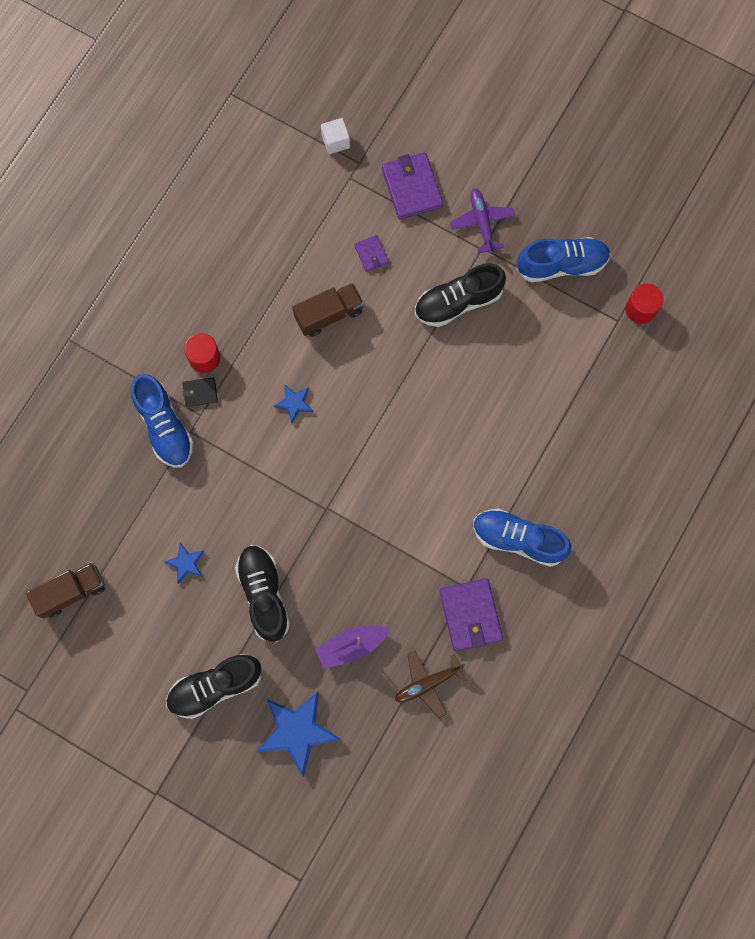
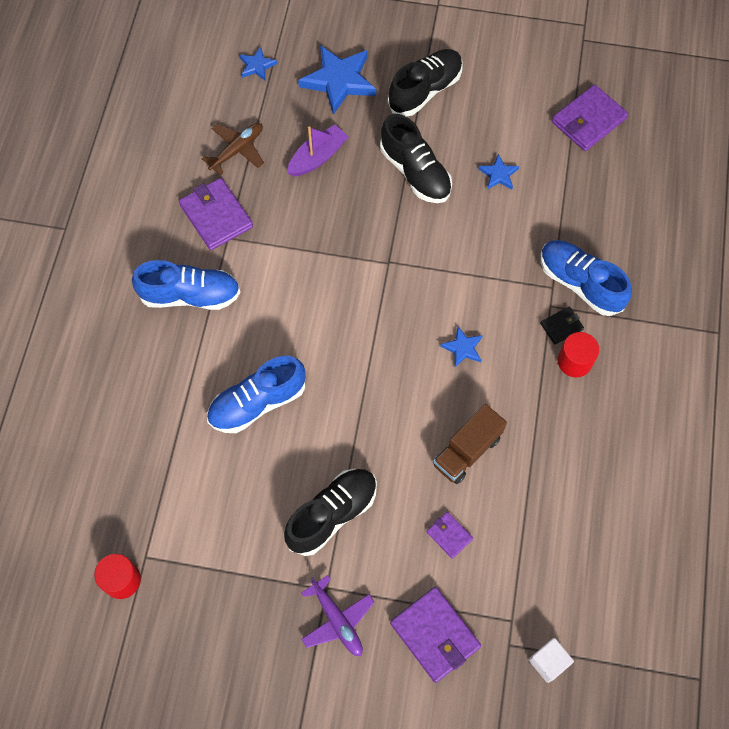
camera: 160 degrees right, 10 degrees down
brown truck [26,562,105,618] -> purple wallet [552,84,628,151]
blue shoe [516,237,611,282] -> blue shoe moved to [207,356,306,433]
none -> blue star [239,47,277,80]

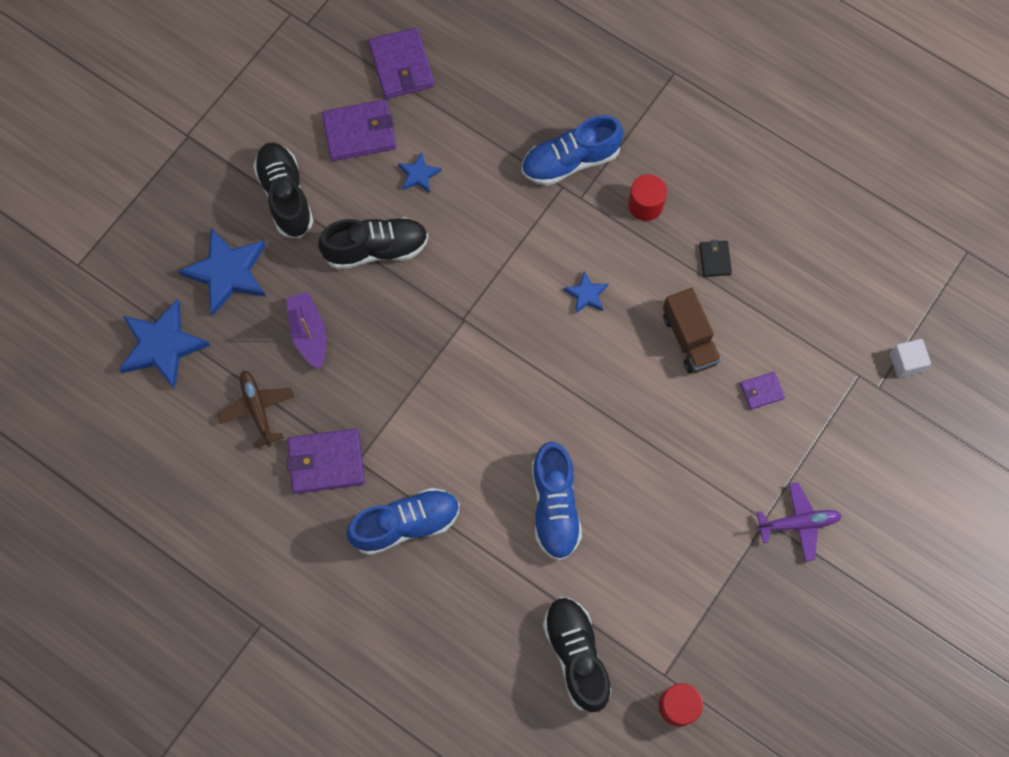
camera: 65 degrees left, 5 degrees up
blue shoe [132,260,241,310] -> blue shoe turned 45 degrees clockwise [346,488,460,555]
blue star [239,47,277,80] -> blue star [119,299,211,389], size x2.00
black shoe [284,469,377,556] -> black shoe moved to [543,597,612,712]
purple wallet [390,587,481,683] -> purple wallet moved to [322,99,396,161]
black wallet [540,307,584,345] -> black wallet moved to [699,240,732,277]

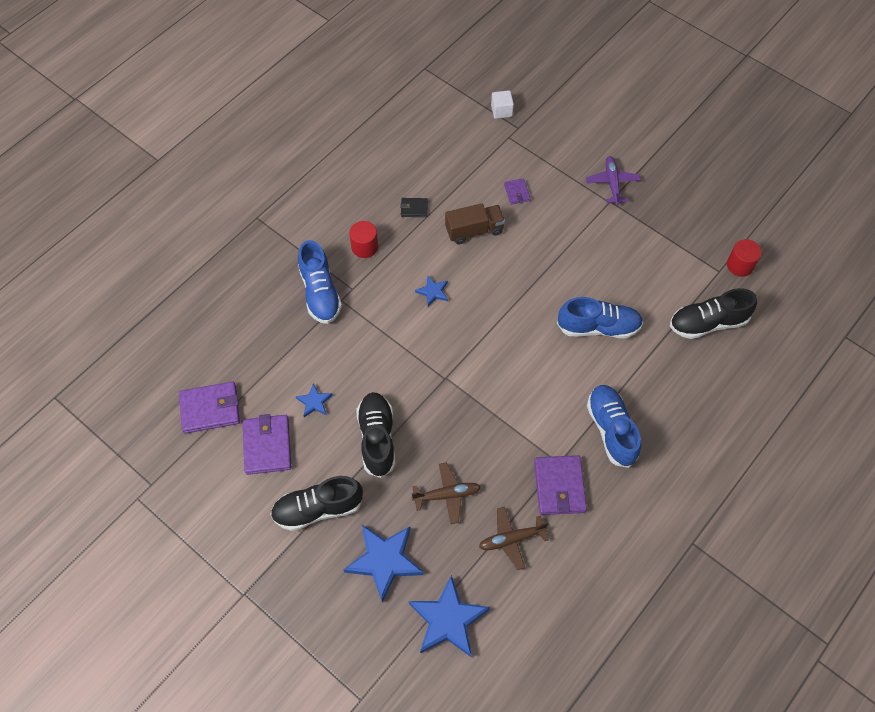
camera: 85 degrees left, 10 degrees down
purple boat [286,292,326,370] -> brown plane [411,462,481,524]

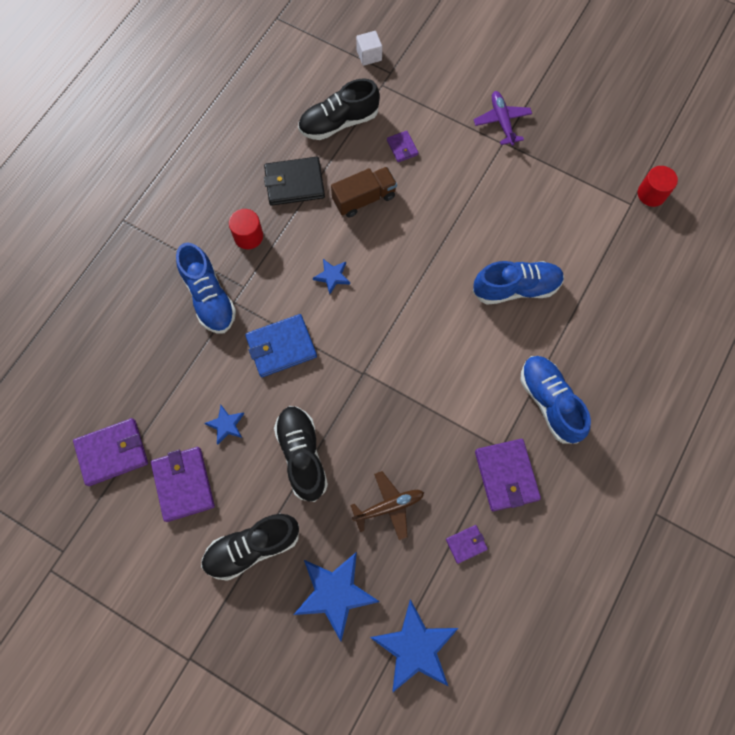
camera: 10 degrees left, 10 degrees up
black wallet [400,198,428,217] -> black wallet [264,157,325,206], size x1.91
brown plane [479,507,549,570] -> purple wallet [446,525,488,564]
black shoe [670,288,757,339] -> black shoe moved to [298,78,380,140]
none -> blue wallet [245,314,317,377]

